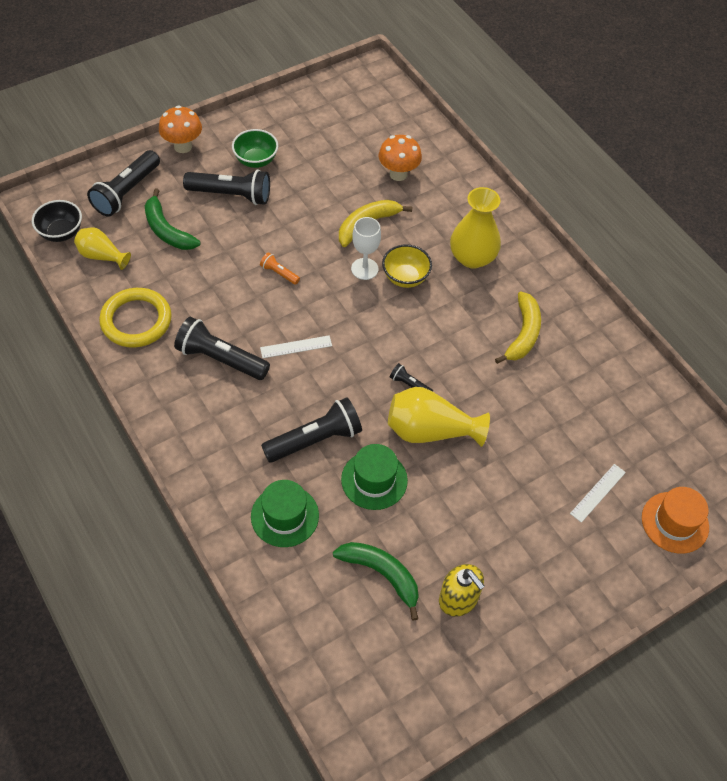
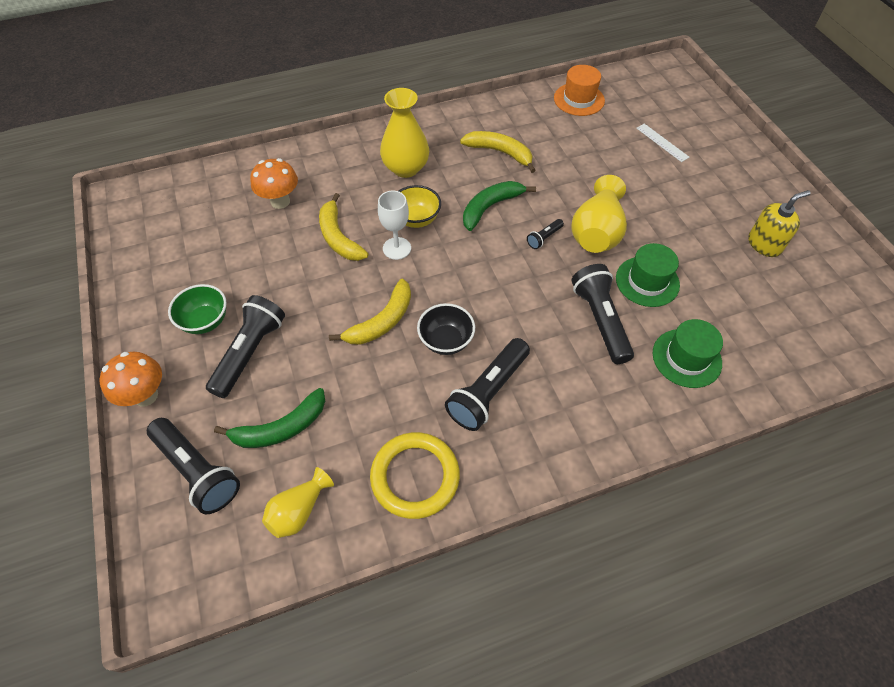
camera: 75 degrees left, 0 degrees up
black bowl [32,200,82,242] -> black bowl moved to [417,303,475,355]
orange flashlight [260,252,300,285] -> yellow banana [329,279,411,345]
white ruler [260,335,332,358] -> none
green banana [333,542,419,621] -> green banana moved to [463,181,536,231]
orange hat [642,487,709,554] -> orange hat moved to [554,65,605,116]

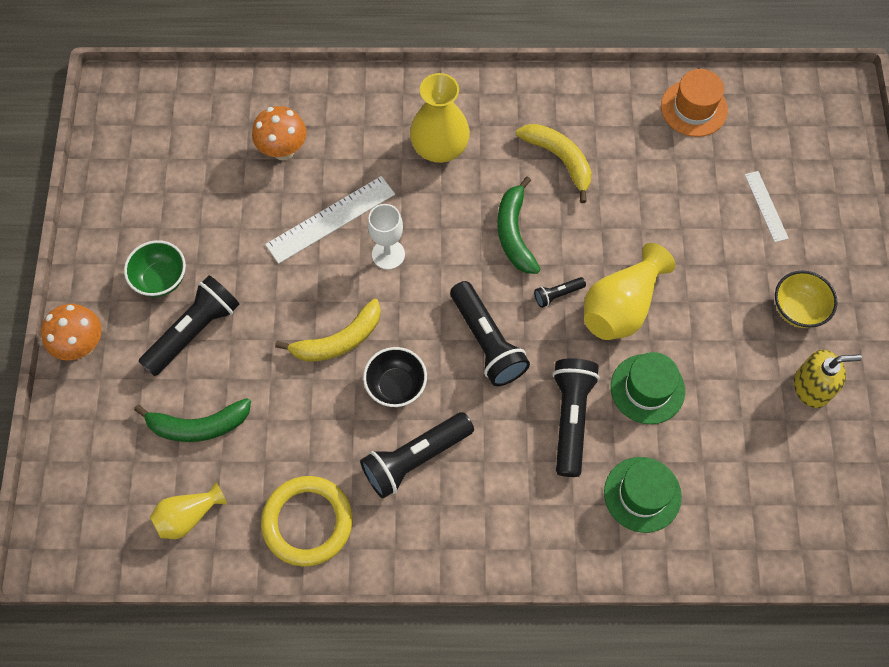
camera: 20 degrees right, 10 degrees up
black flashlight [147,418,240,514] -> black flashlight moved to [450,281,530,386]
yellow banana [319,193,368,261] -> white ruler [265,176,395,264]
yellow bowl [399,185,441,228] -> yellow bowl moved to [775,271,837,328]
green banana [463,181,536,231] -> green banana turned 75 degrees counterclockwise [497,177,540,274]

